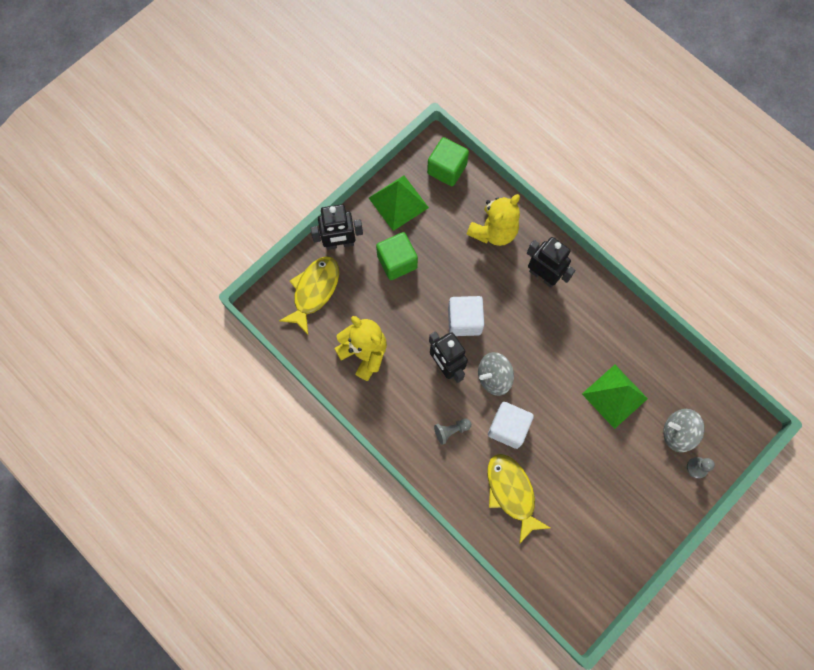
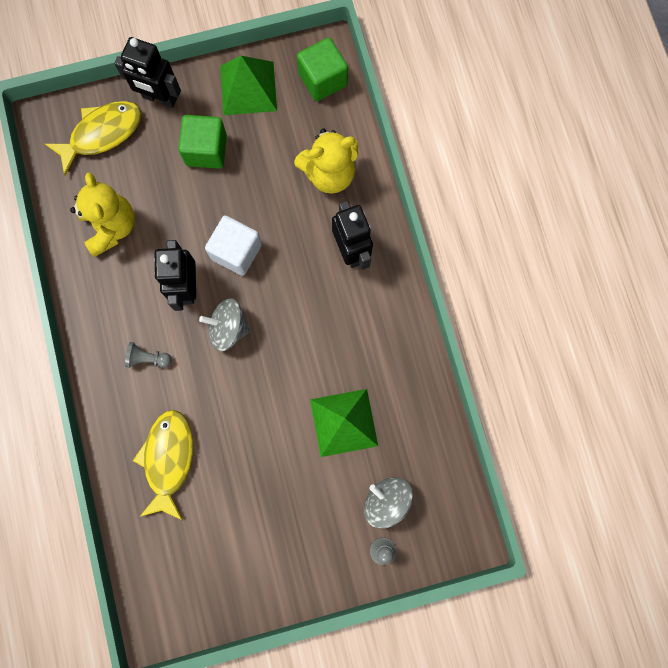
camera: 30 degrees right, 5 degrees up
white cube [488,402,534,449] -> none

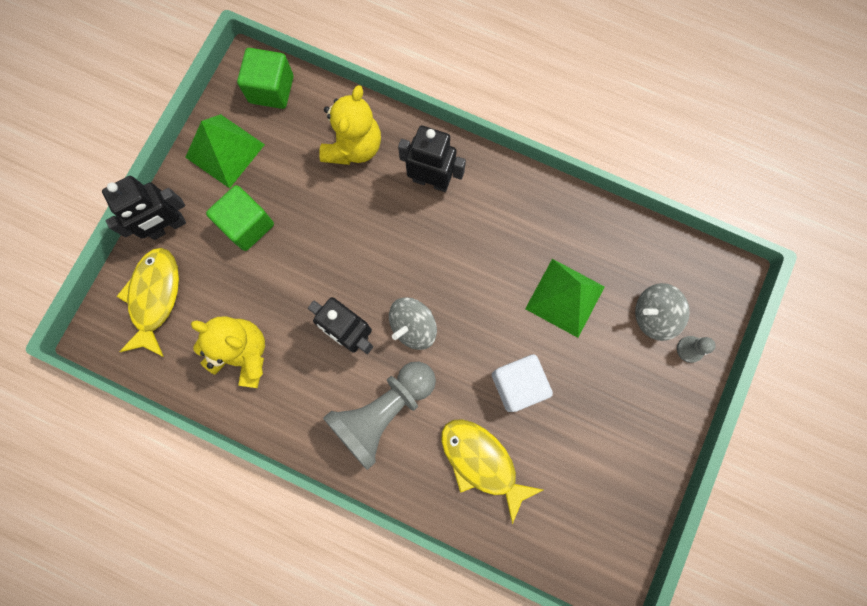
camera: 50 degrees left, 0 degrees up
grey pawn [125,342,172,368] -> grey pawn [323,362,436,470], size x2.38
white cube [205,215,262,276] -> white cube moved to [492,354,553,412]

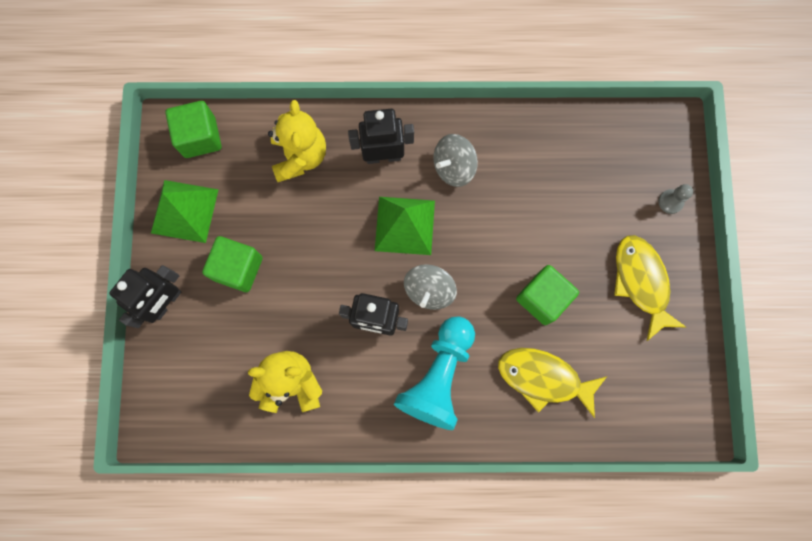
camera: 25 degrees left, 0 degrees up
yellow fish [116,248,179,357] -> yellow fish moved to [614,235,686,341]
grey pawn [323,362,436,470] -> turquoise pawn [394,317,475,430]
white cube [492,354,553,412] -> green cube [516,265,579,325]
green pyramid [525,259,605,338] -> green pyramid moved to [375,197,435,255]
grey spinning top [635,283,690,341] -> grey spinning top moved to [433,134,478,187]

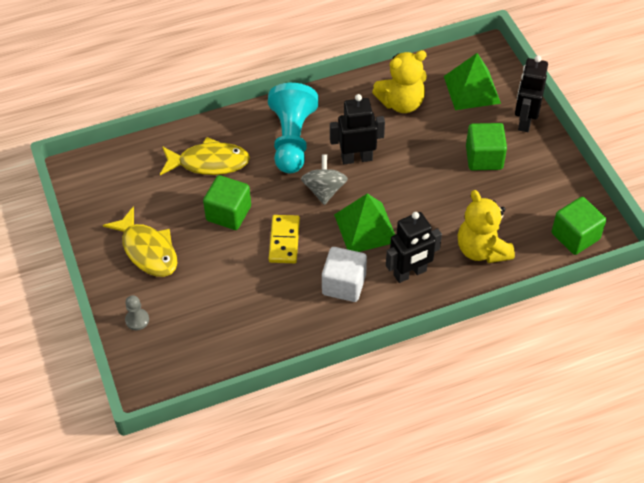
camera: 160 degrees right, 25 degrees down
green pyramid [151,180,219,243] -> green pyramid moved to [444,53,501,110]
grey spinning top [433,134,478,187] -> white cube [322,247,367,302]
none -> yellow domino [269,215,300,263]

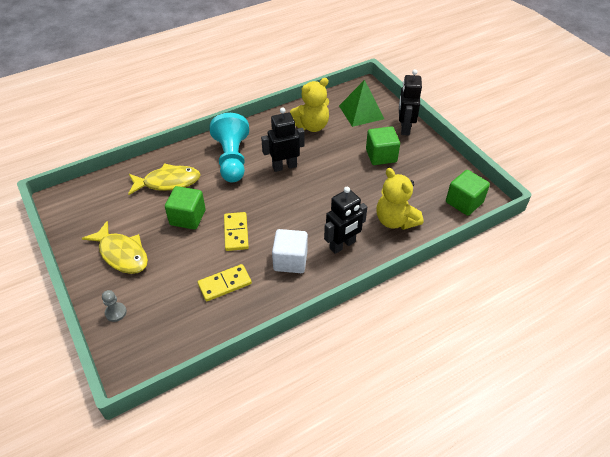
camera: 10 degrees left, 5 degrees down
grey spinning top [301,154,348,205] -> none
green pyramid [334,193,395,252] -> none
none -> yellow domino [198,264,252,301]

